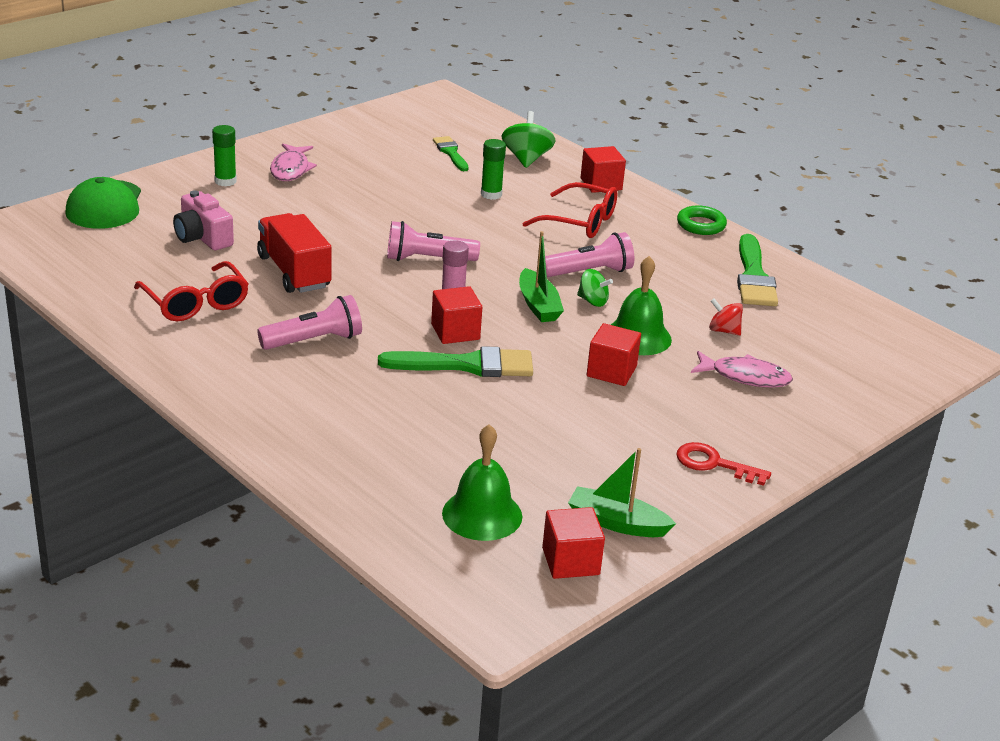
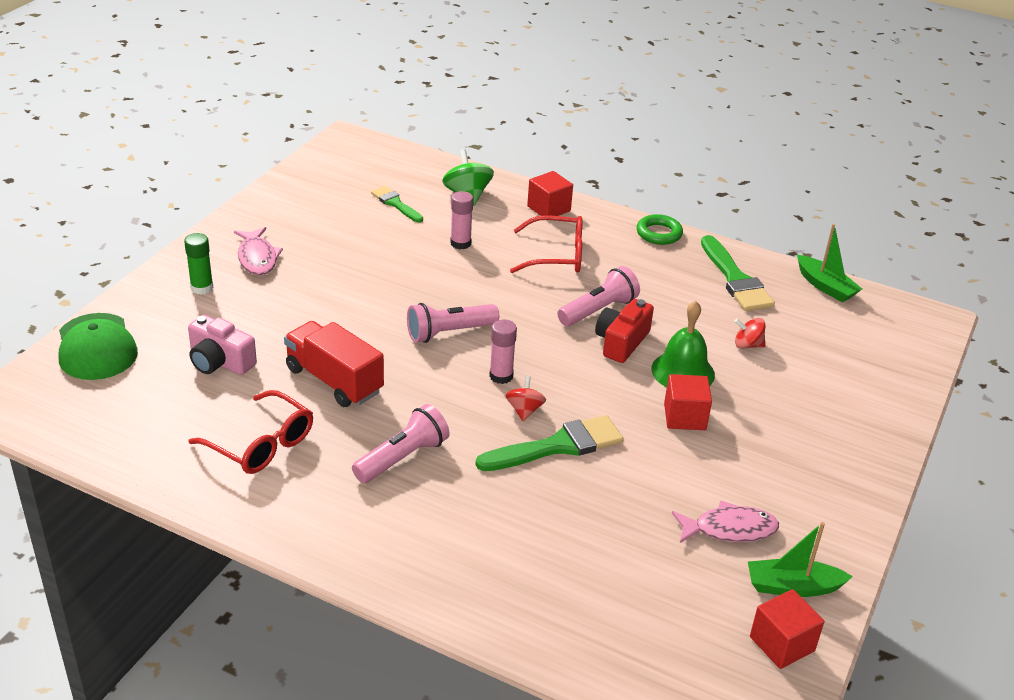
camera: 20 degrees left, 5 degrees up
red cube [431,286,482,344] -> red spinning top [505,376,546,421]
green bell [442,424,522,541] -> none
green glue stick [481,139,506,200] -> pink glue stick [450,191,473,249]
green boat [519,231,564,322] -> green boat moved to [797,224,862,302]
green spinning top [577,269,613,307] -> red camera [595,299,654,363]
red key [676,442,771,486] -> none
pink fish [691,351,793,388] -> pink fish moved to [672,500,779,543]

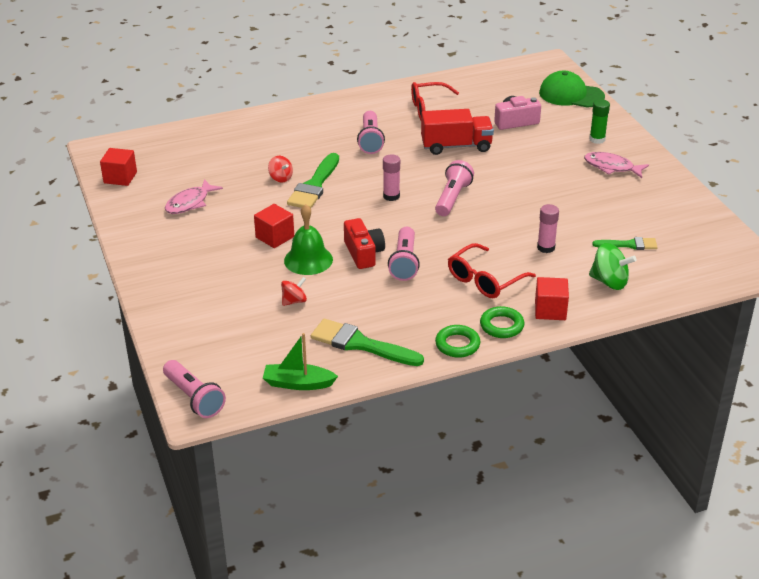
camera: 135 degrees right, 0 degrees up
red spinning top [505,376,546,421] -> red spinning top moved to [268,156,293,182]
green boat [748,522,853,597] -> none
none -> pink flashlight [163,360,226,418]
none -> green ring [480,306,524,338]

